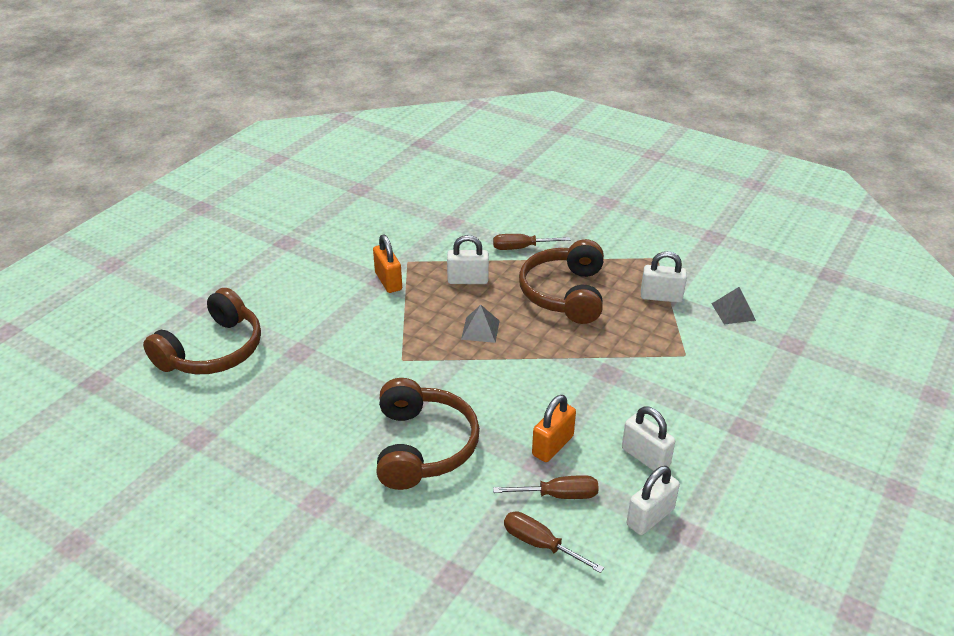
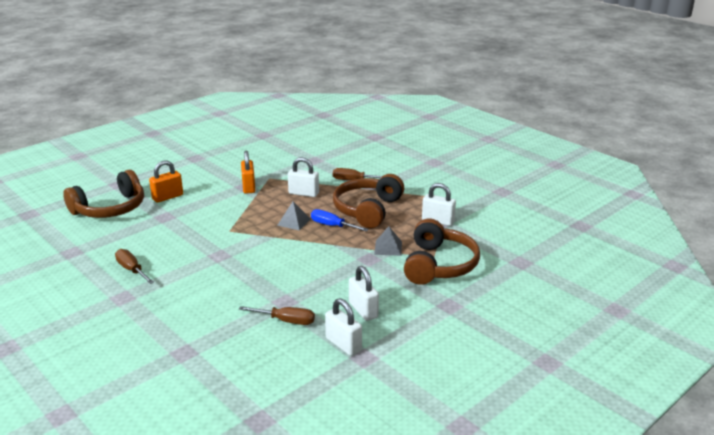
camera: 15 degrees right, 10 degrees down
brown headphones [376,378,480,490] -> brown headphones moved to [404,219,480,285]
brown screwdriver [504,511,604,573] -> brown screwdriver moved to [115,249,154,284]
orange padlock [532,395,576,462] -> orange padlock moved to [149,160,183,203]
white padlock [627,466,680,535] -> white padlock turned 75 degrees clockwise [325,298,362,356]
grey pyramid [712,287,756,324] -> grey pyramid moved to [374,226,402,256]
none -> blue screwdriver [311,209,369,231]

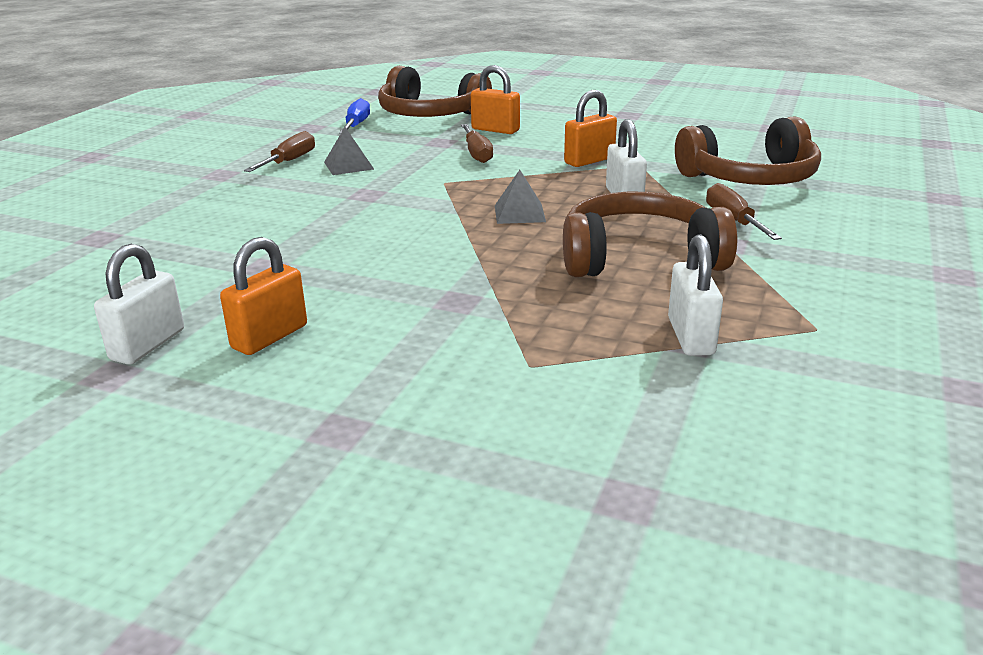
camera: 65 degrees right, 0 degrees up
brown screwdriver [239,306,315,325] -> brown screwdriver moved to [461,124,493,163]
blue screwdriver [311,209,369,231] -> blue screwdriver moved to [339,98,370,134]
white padlock [349,266,379,321] -> orange padlock [220,237,307,355]
grey pyramid [374,226,402,256] -> grey pyramid moved to [324,127,374,175]
brown headphones [404,219,480,285] -> brown headphones moved to [675,116,821,185]

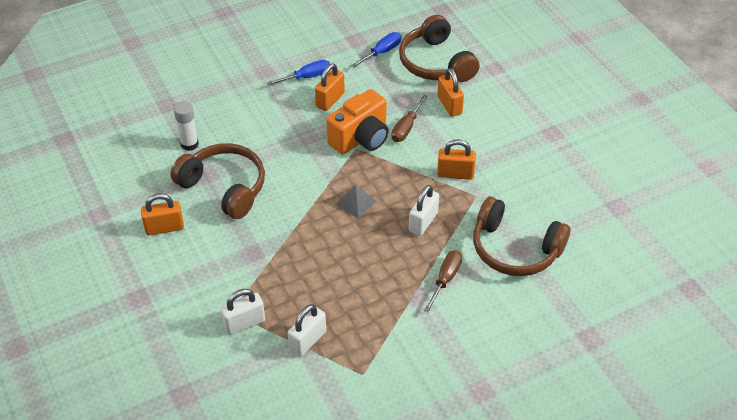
camera: 40 degrees right, 20 degrees up
white padlock [94,244,184,365] -> white padlock moved to [220,289,265,335]
brown screwdriver [244,131,315,172] -> blue screwdriver [267,60,330,86]
grey pyramid [324,127,374,175] -> orange padlock [315,64,345,111]
brown headphones [563,192,737,277] -> brown headphones moved to [170,143,265,219]
none -> white glue stick [174,101,199,151]
none -> orange camera [326,89,389,154]

